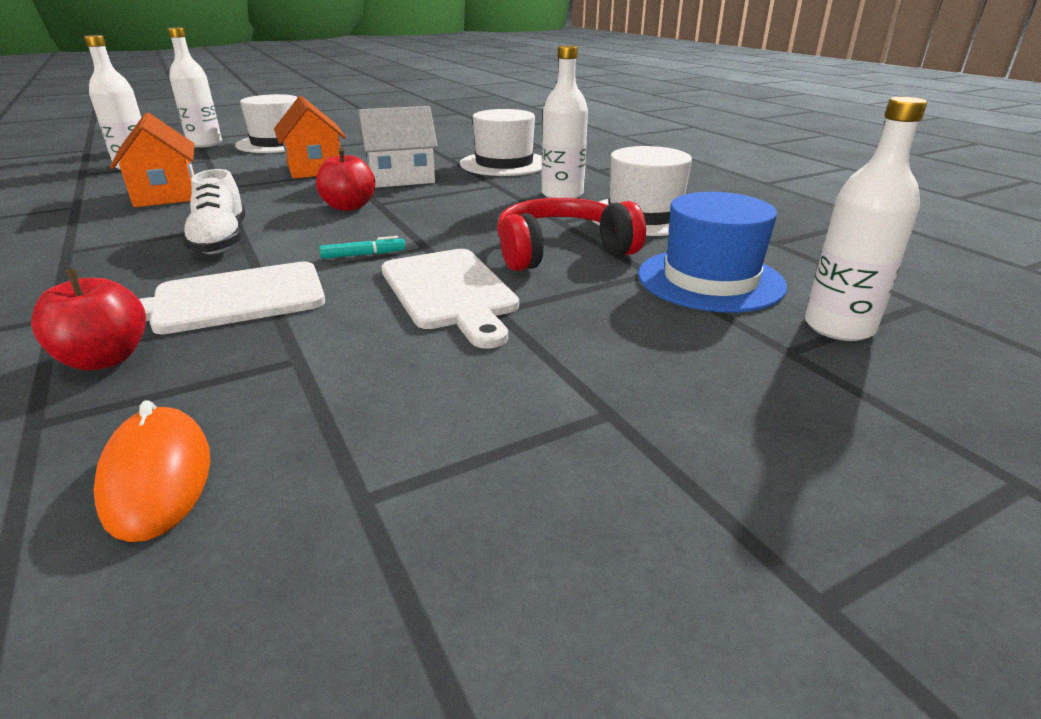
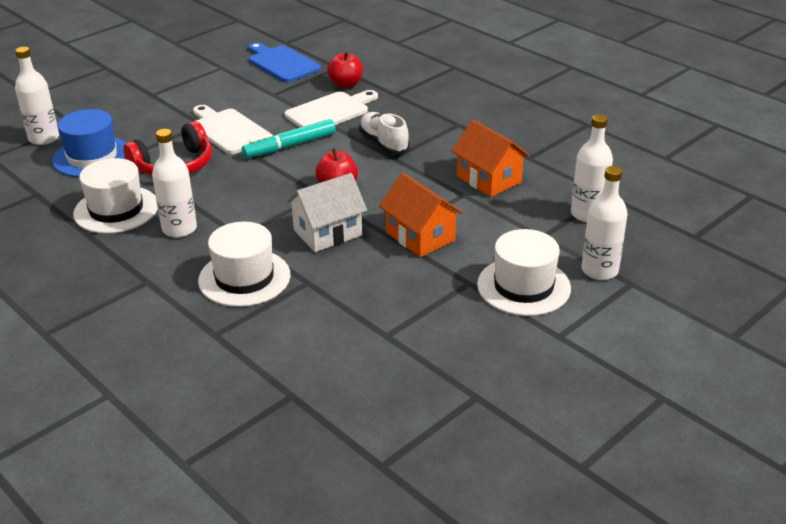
camera: 165 degrees right, 5 degrees up
orange mouse [93,400,210,542] -> blue cutting board [249,43,321,82]
turquoise marker [319,236,405,259] -> turquoise marker [242,119,336,158], size x2.07

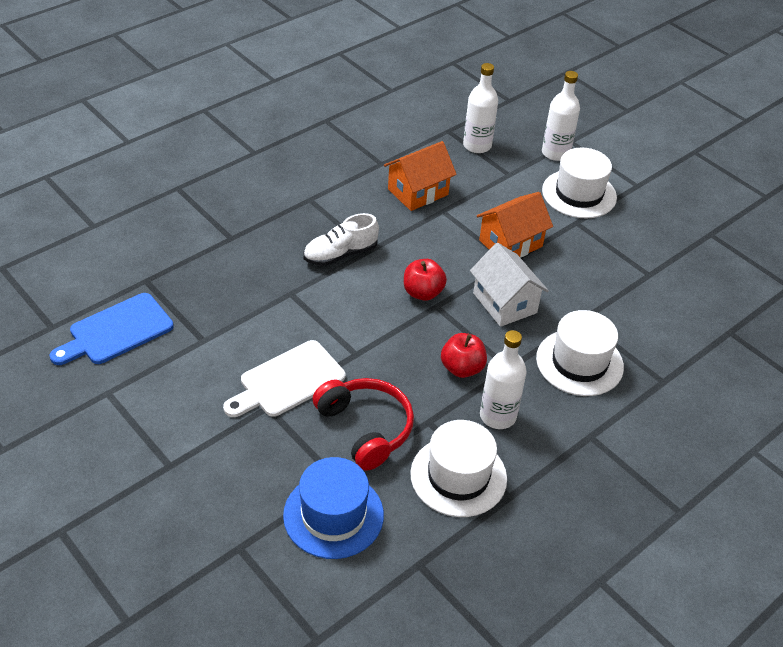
camera: 90 degrees left, 10 degrees up
white bottle [15,47,59,145] -> none
turquoise marker [242,119,336,158] -> none
white cutting board [284,90,378,127] -> none
red apple [327,51,363,88] -> red apple moved to [441,333,487,378]

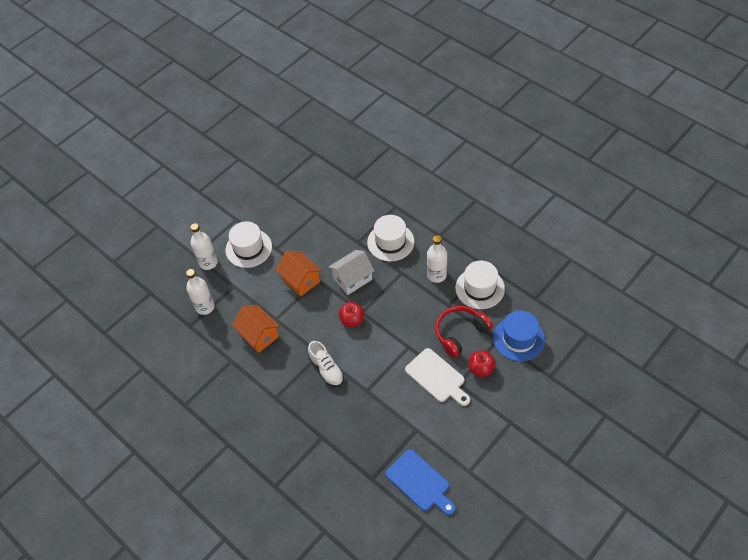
camera: 90 degrees left, 10 degrees up
red apple [441,333,487,378] -> red apple moved to [469,350,496,377]

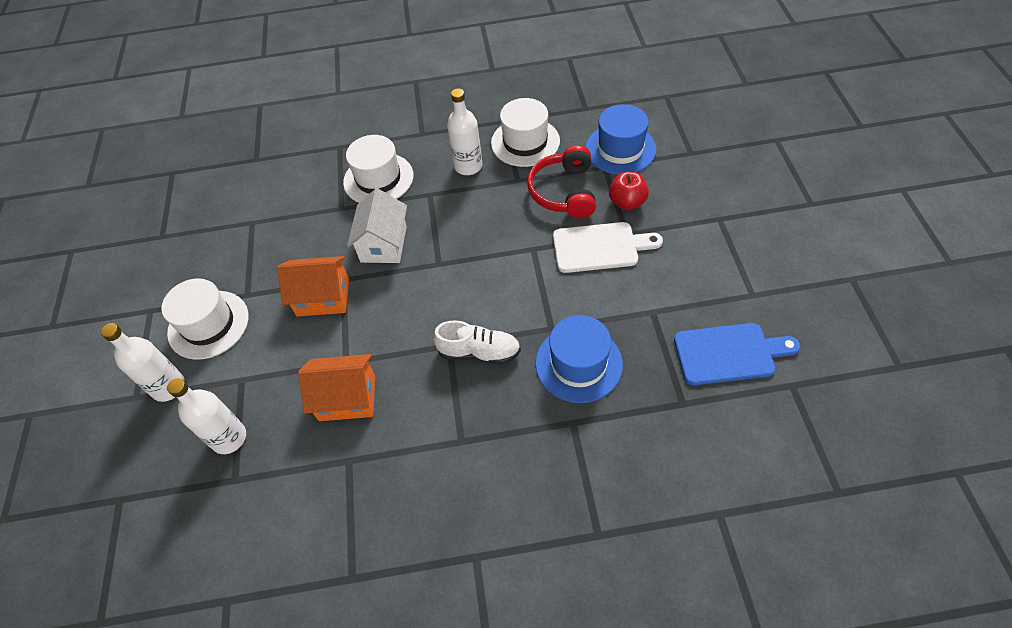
camera: 50 degrees left, 0 degrees up
red apple [338,302,364,327] -> none
none -> blue hat [535,315,623,403]

